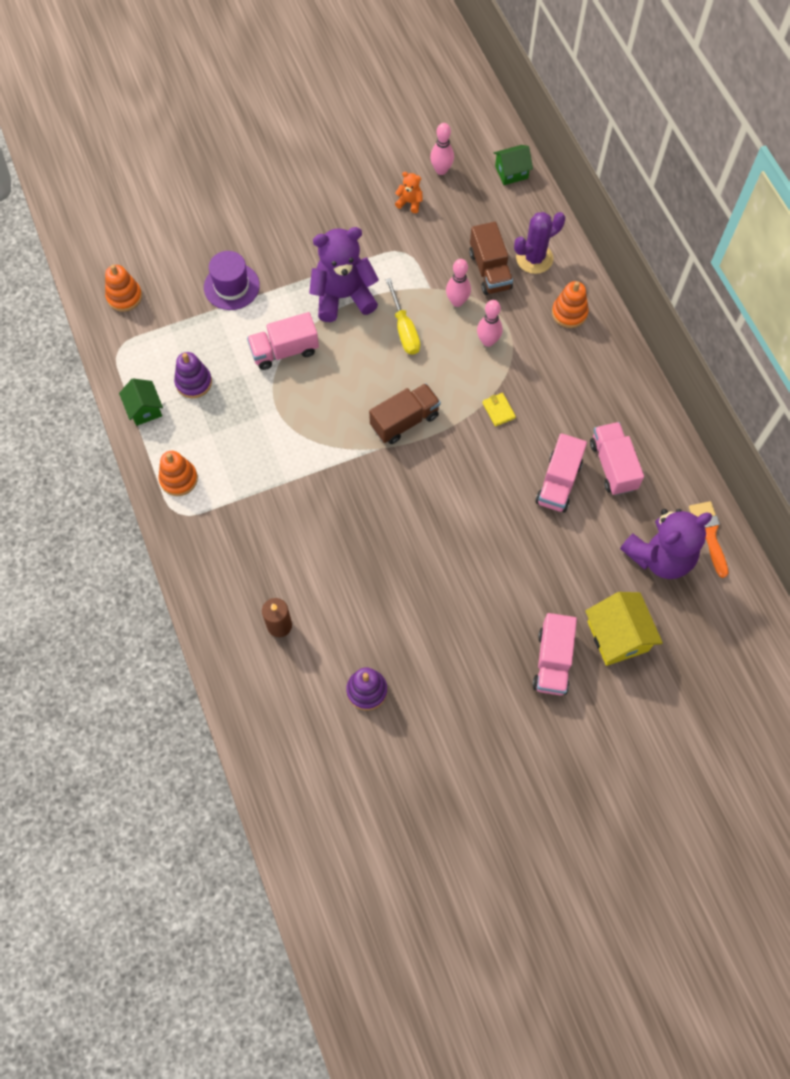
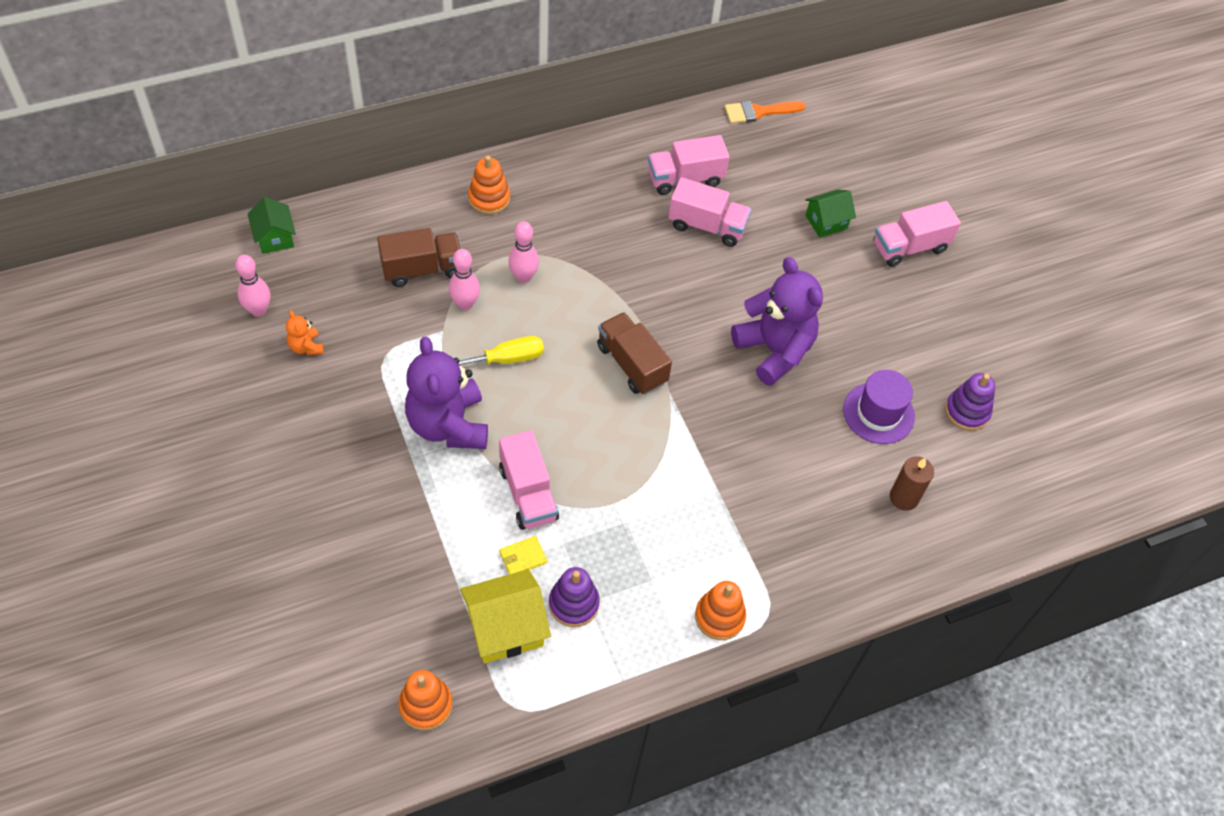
camera: 95 degrees left, 10 degrees down
green house [119,379,163,426] -> green house moved to [805,189,856,238]
purple hat [204,251,260,310] -> purple hat moved to [843,370,915,444]
orange teddy bear [395,172,423,213] -> orange teddy bear turned 45 degrees counterclockwise [286,311,324,356]
yellow wallet [482,393,516,426] -> yellow wallet moved to [499,536,547,574]
purple cactus [514,212,565,274] -> none
pink truck [533,613,577,696] -> pink truck turned 150 degrees clockwise [874,201,961,267]
yellow house [585,592,663,666] -> yellow house moved to [460,569,551,663]
purple teddy bear [620,509,712,579] -> purple teddy bear moved to [731,257,823,386]

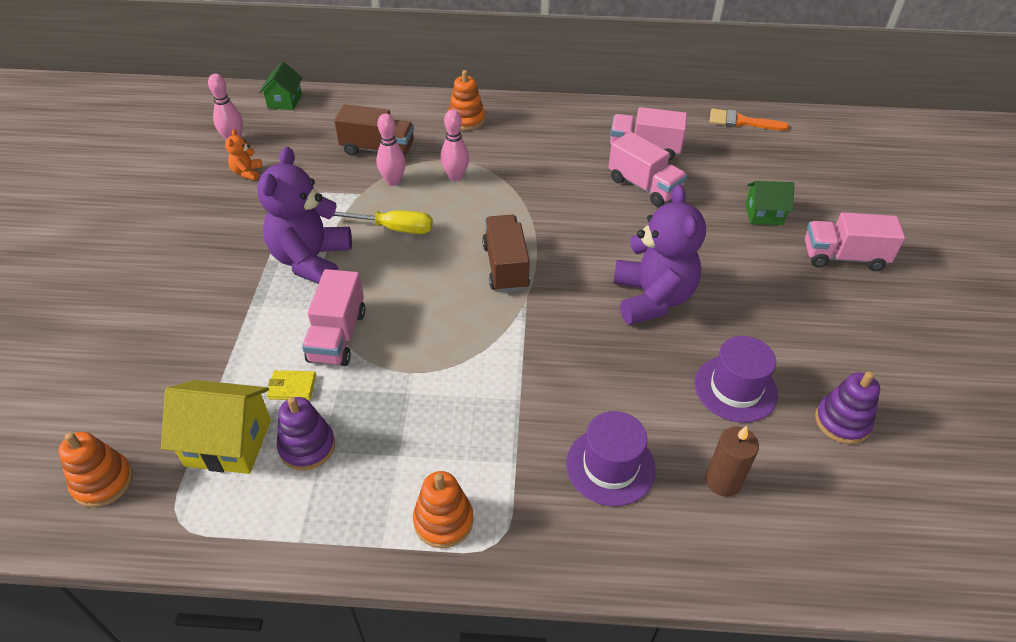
camera: 30 degrees right, 10 degrees down
none -> purple hat [566,411,656,506]

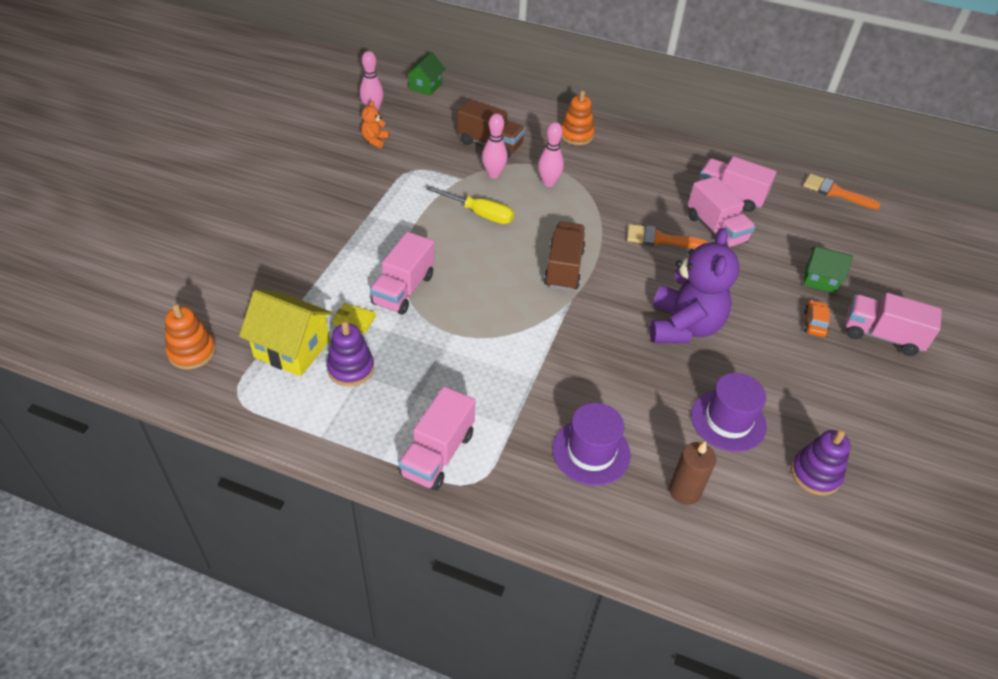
camera: 15 degrees right, 0 degrees up
purple teddy bear [257,147,352,284] -> none
orange stacking toy [413,471,473,548] -> pink truck [399,386,475,490]
none -> orange brush [627,224,708,248]
none -> orange car [804,300,830,337]

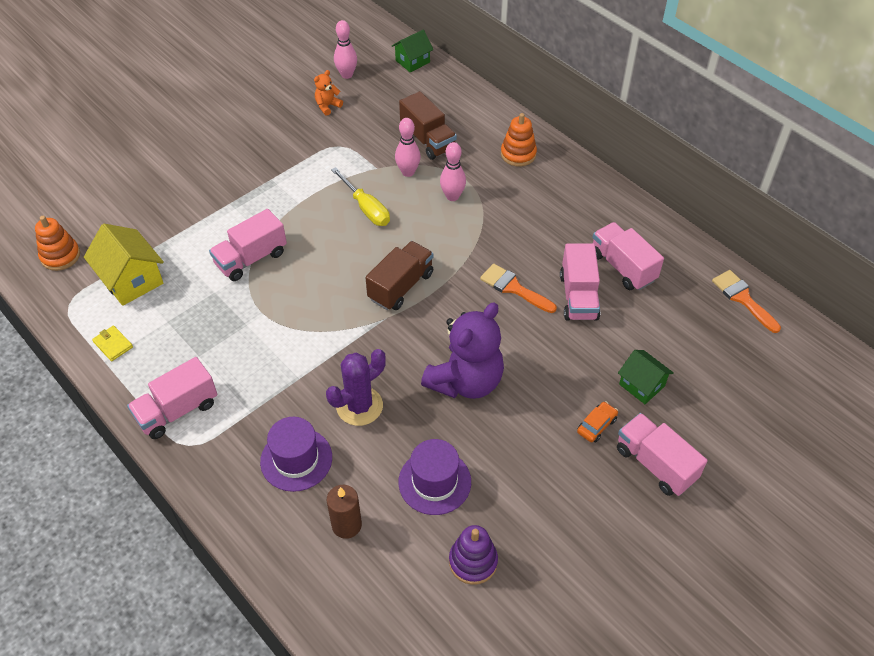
camera: 30 degrees right, 5 degrees up
purple stacking toy [326,321,374,386] -> none
yellow wallet [332,303,376,334] -> yellow wallet moved to [92,325,133,361]
none -> purple cactus [326,349,386,426]

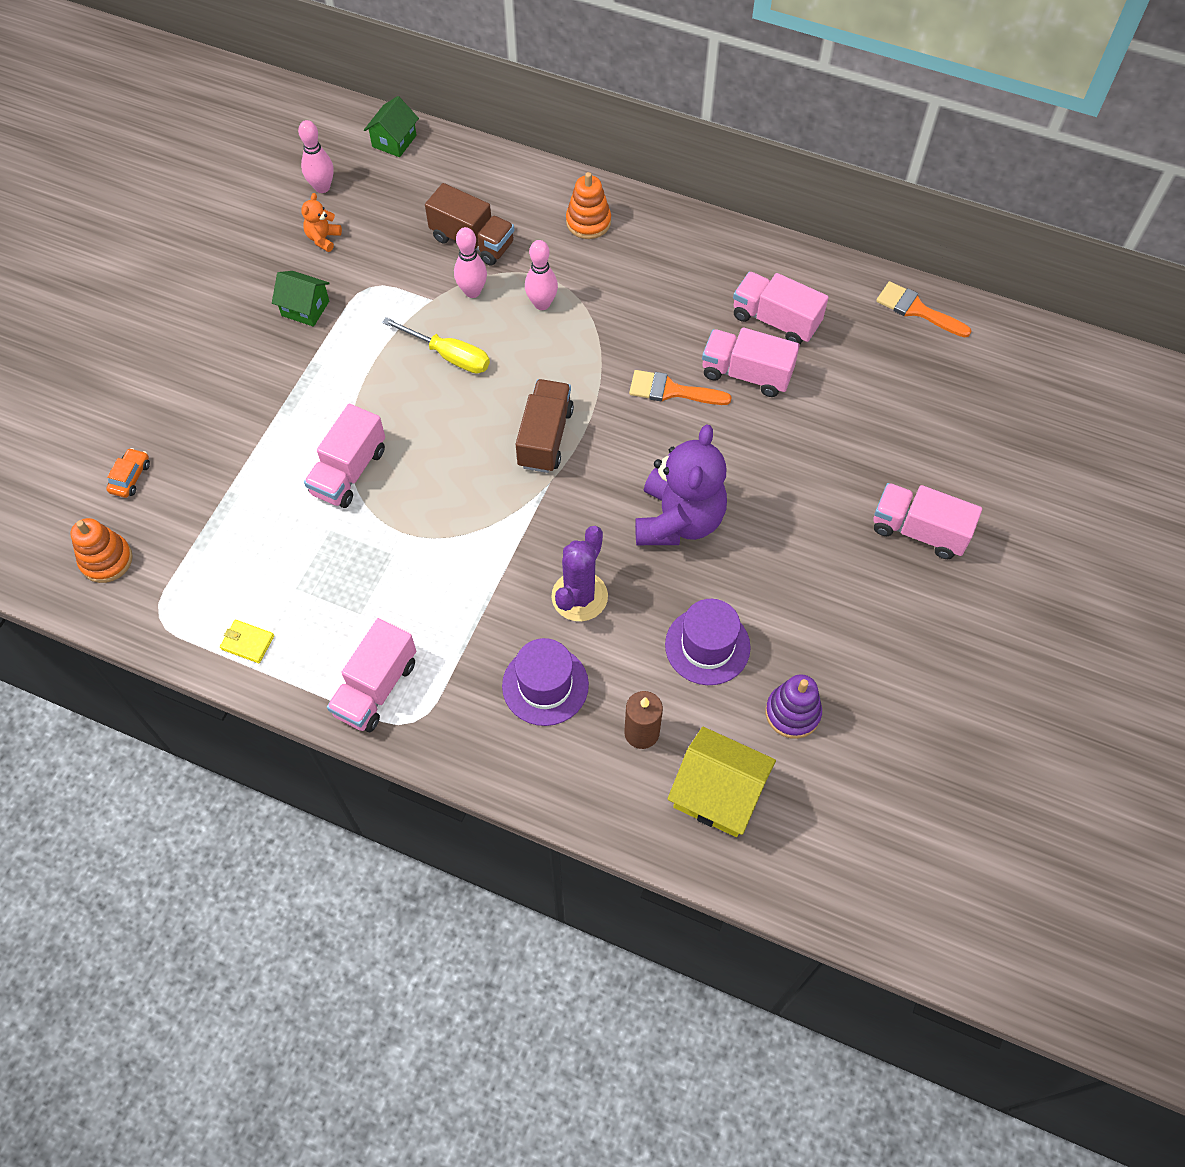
camera: 25 degrees left, 10 degrees up
yellow house [84,224,164,306] -> yellow house moved to [668,727,776,837]
pink truck [560,243,600,321] -> pink truck turned 135 degrees clockwise [702,327,800,397]
orange car [577,402,618,442] -> orange car moved to [106,448,150,498]
green house [618,350,674,404] -> green house moved to [272,271,330,327]

